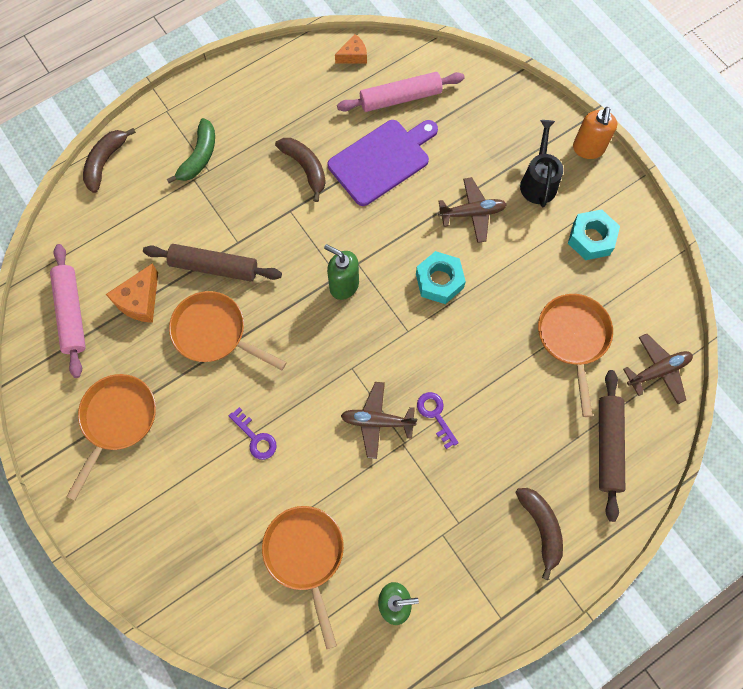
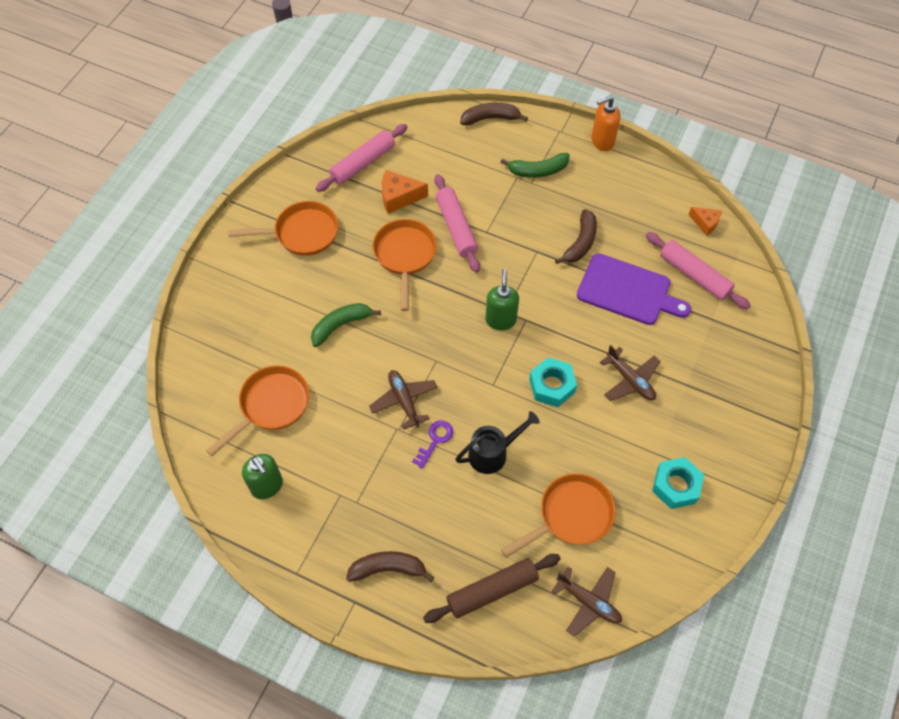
camera: 60 degrees right, 10 degrees down
brown rolling pin [143,244,282,281] -> pink rolling pin [434,174,480,272]
purple key [229,407,277,460] -> green banana [311,303,381,347]
brown banana [515,488,563,580] -> brown banana turned 135 degrees counterclockwise [346,551,435,582]
black watering can [520,120,563,207] -> black watering can moved to [455,411,540,474]
orange soap dispenser [573,107,617,159] -> orange soap dispenser moved to [591,96,620,151]

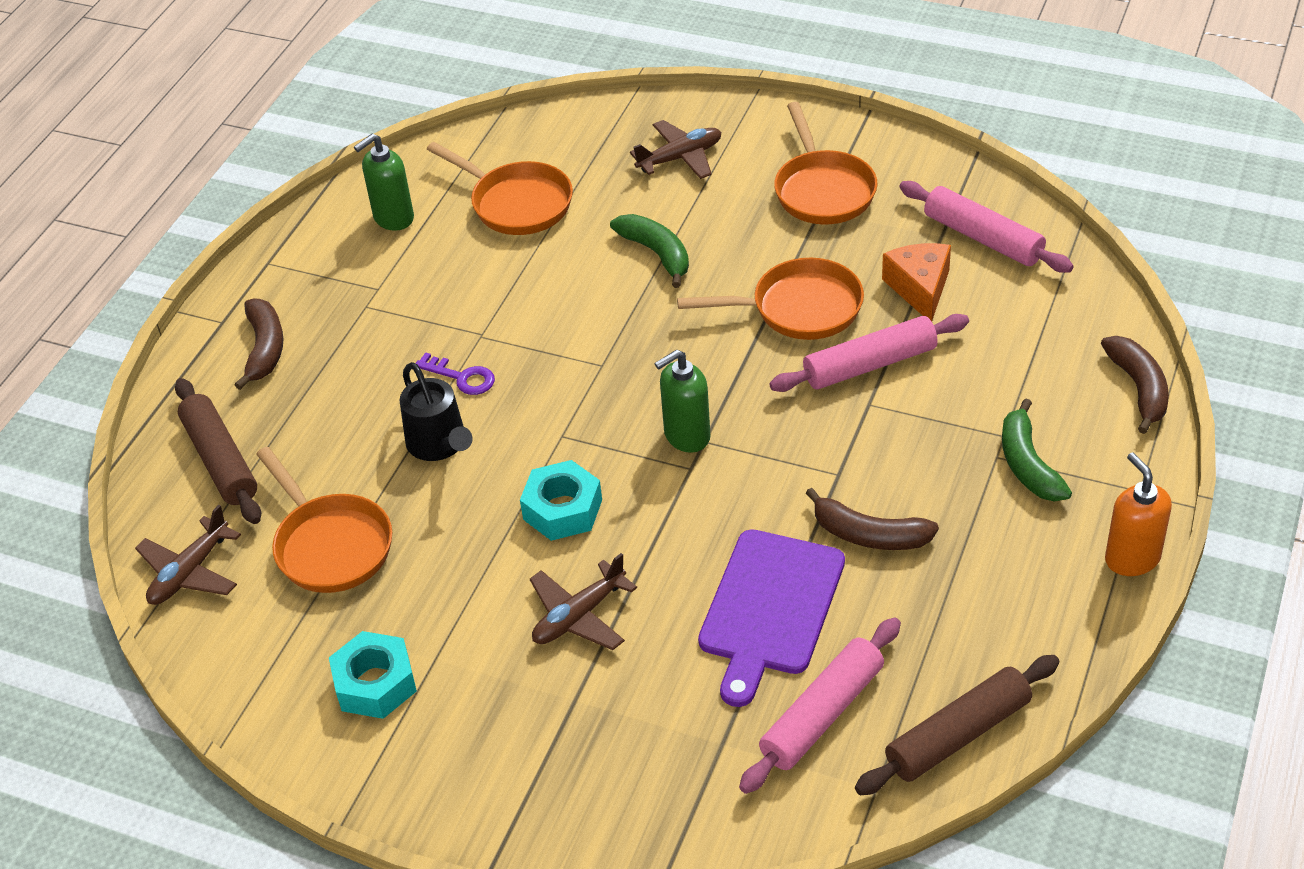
camera: 90 degrees right, 15 degrees down
brown plane [369,370,437,430] -> brown plane moved to [630,120,721,179]
green soap dispenser [485,269,519,330] -> green soap dispenser turned 150 degrees clockwise [654,349,710,453]
orange cheese [688,207,722,236] -> brown rolling pin [855,655,1059,795]

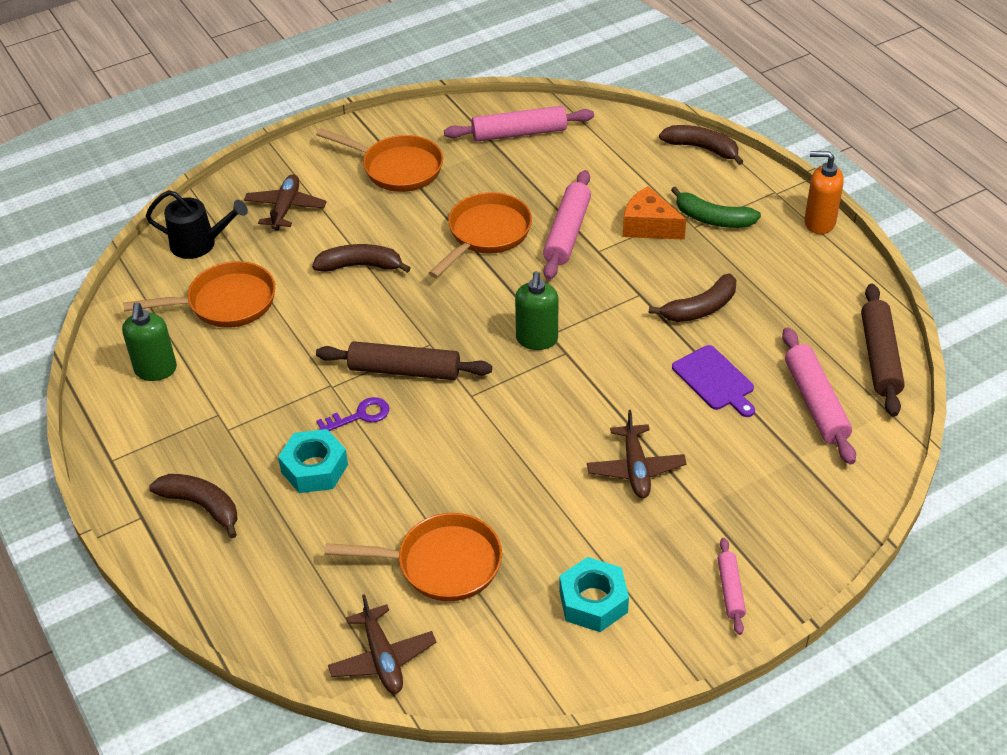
camera: 55 degrees left, 0 degrees up
brown rolling pin [175,378,261,524] -> brown rolling pin moved to [316,341,492,380]
black watering can [399,362,472,461] -> black watering can moved to [146,190,248,259]
turquoise nut [520,460,602,541] -> turquoise nut moved to [278,429,348,493]
green banana [610,214,689,288] -> brown banana [312,244,411,273]
purple cutting board [698,529,845,707] -> purple cutting board [672,345,755,417], size x0.63
orange cheese [882,243,951,322] -> orange cheese moved to [623,186,686,240]
none -> pink rolling pin [718,538,746,635]

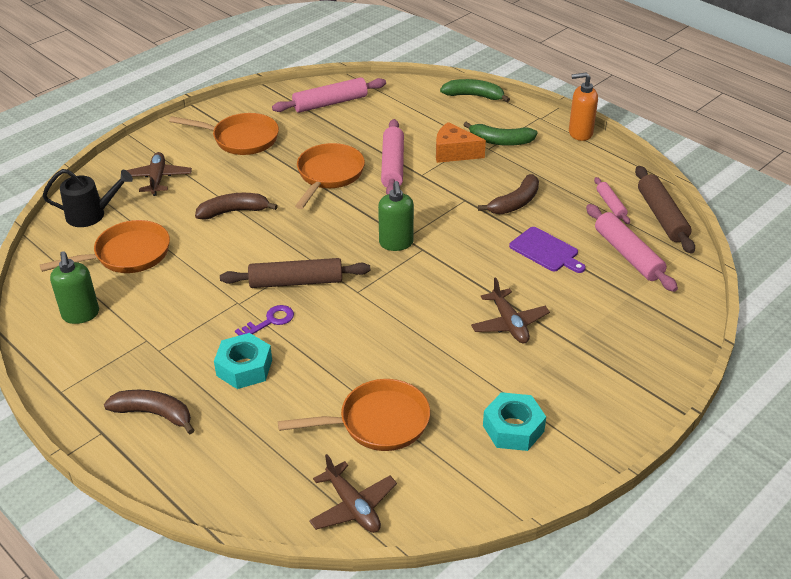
camera: 15 degrees left, 5 degrees down
brown banana [659,125,744,165] -> green banana [440,79,510,102]
pink rolling pin [718,538,746,635] -> pink rolling pin moved to [594,177,630,224]

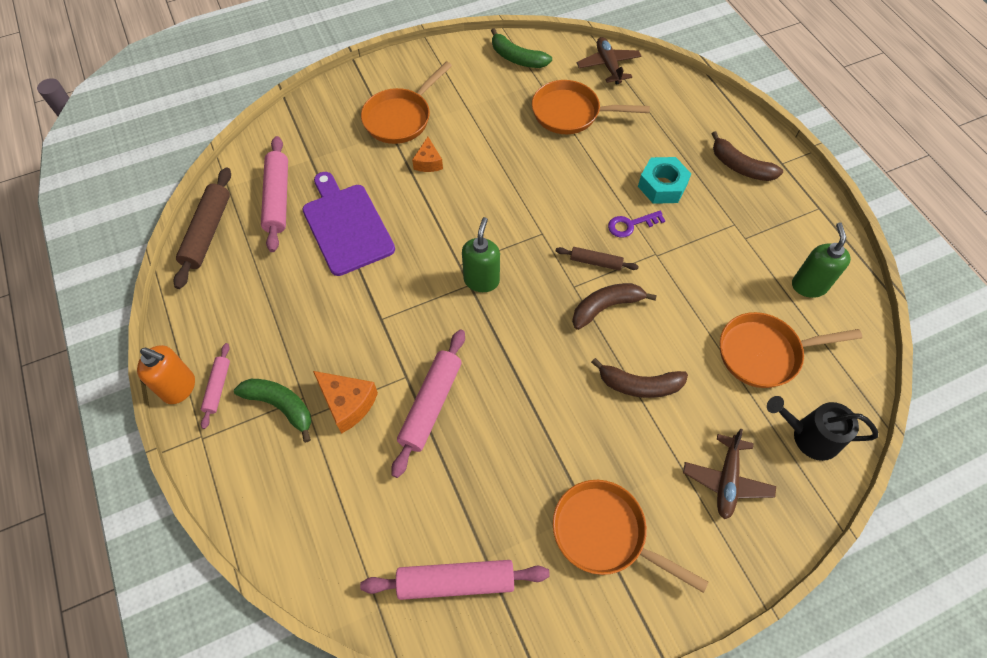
camera: 160 degrees left, 20 degrees up
brown rolling pin [220,258,370,288] -> brown rolling pin [556,247,639,271], size x0.56
orange pan [295,143,365,209] -> orange pan moved to [361,61,452,144]
green banana [440,79,510,102] -> green banana moved to [491,28,552,68]
brown plane [471,277,550,343] -> orange cheese [412,137,443,172]
brown banana [478,174,539,214] -> brown banana moved to [572,283,657,330]
turquoise nut [483,392,546,451] -> none
purple cutting board [509,227,586,273] -> purple cutting board [302,172,395,276], size x1.59
pink rolling pin [594,177,630,224] -> pink rolling pin moved to [201,343,230,429]

